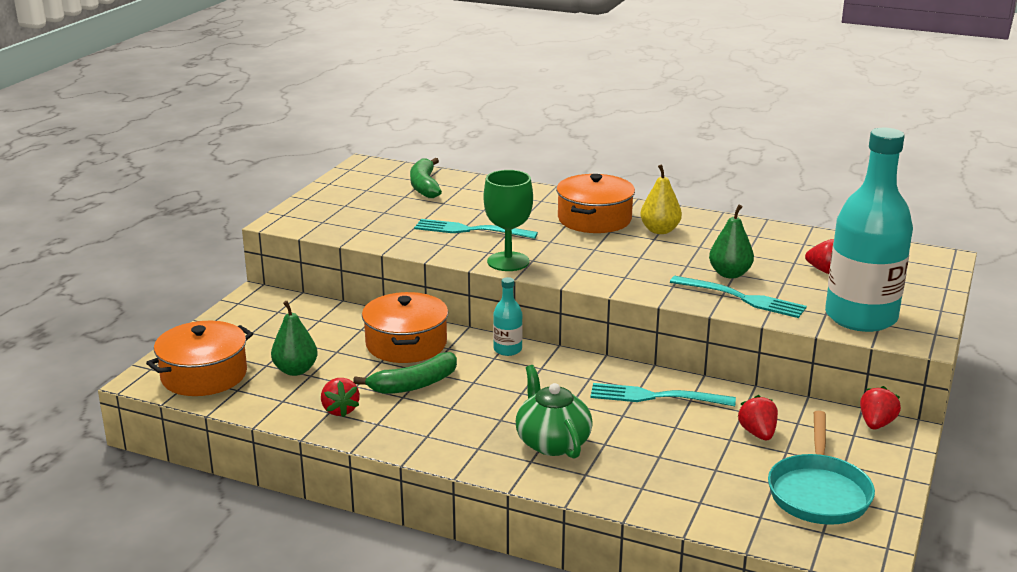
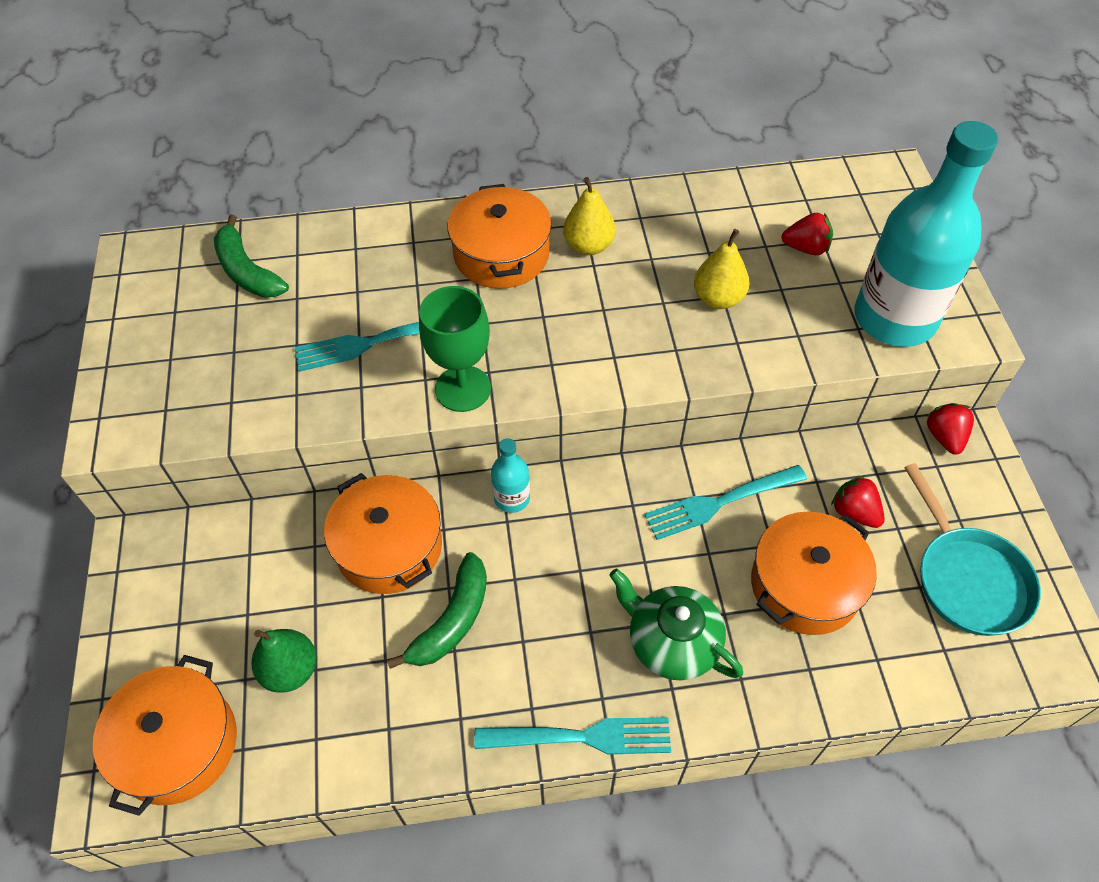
camera: 30 degrees left, 30 degrees up
red strawberry [321,378,360,417] -> none
turquoise fork [670,276,807,318] -> turquoise fork moved to [474,717,671,754]
green pear [709,204,754,278] -> yellow pear [694,229,749,309]
none -> orange pot [751,512,877,635]

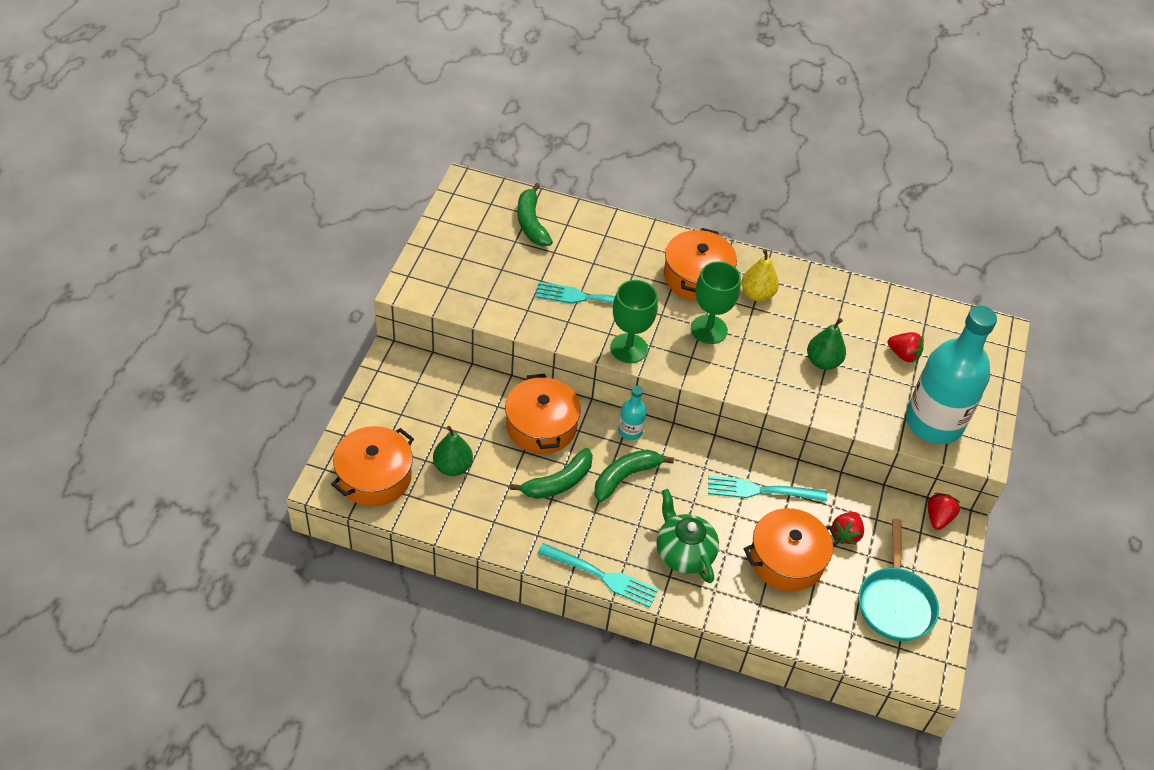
camera: 20 degrees right, 5 degrees down
yellow pear [694,229,749,309] -> green pear [807,318,846,370]
red strawberry [831,475,885,528] -> red strawberry turned 135 degrees counterclockwise [832,512,864,545]
none -> green banana [594,450,674,502]
none -> green goblet [691,261,741,344]

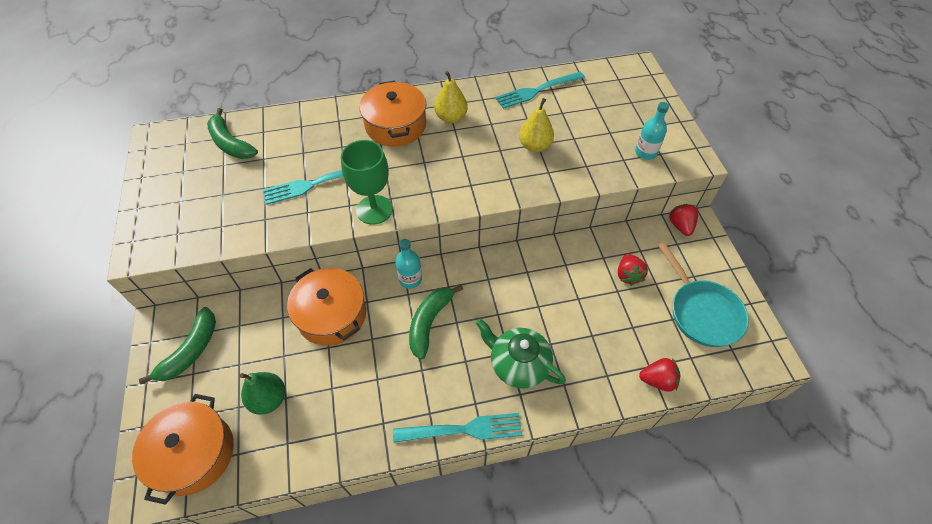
camera: 25 degrees left, 5 degrees up
green banana [510,448,593,499] -> green banana moved to [139,307,216,384]
green goblet [691,261,741,344] -> none
turquoise fork [708,476,827,502] -> turquoise fork moved to [495,72,585,109]
orange pot [744,508,840,592] -> none
green pear [807,318,846,370] -> yellow pear [519,98,554,152]
red strawberry [888,332,924,362] -> red strawberry moved to [639,358,681,392]
turquoise bottle [906,306,997,444] -> turquoise bottle [635,102,669,160], size x0.43

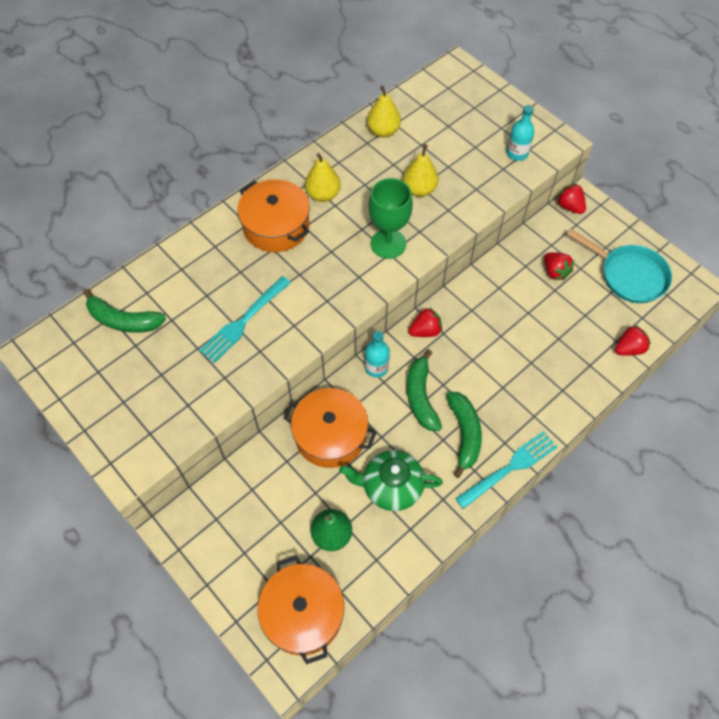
camera: 30 degrees left, 5 degrees up
green banana [139,307,216,384] -> green banana moved to [446,392,482,478]
green goblet [341,140,393,225] -> green goblet moved to [368,178,413,259]
green teapot [476,319,566,388] -> green teapot moved to [339,450,443,511]
turquoise fork [495,72,585,109] -> yellow pear [367,85,401,137]
none -> red strawberry [408,307,442,337]

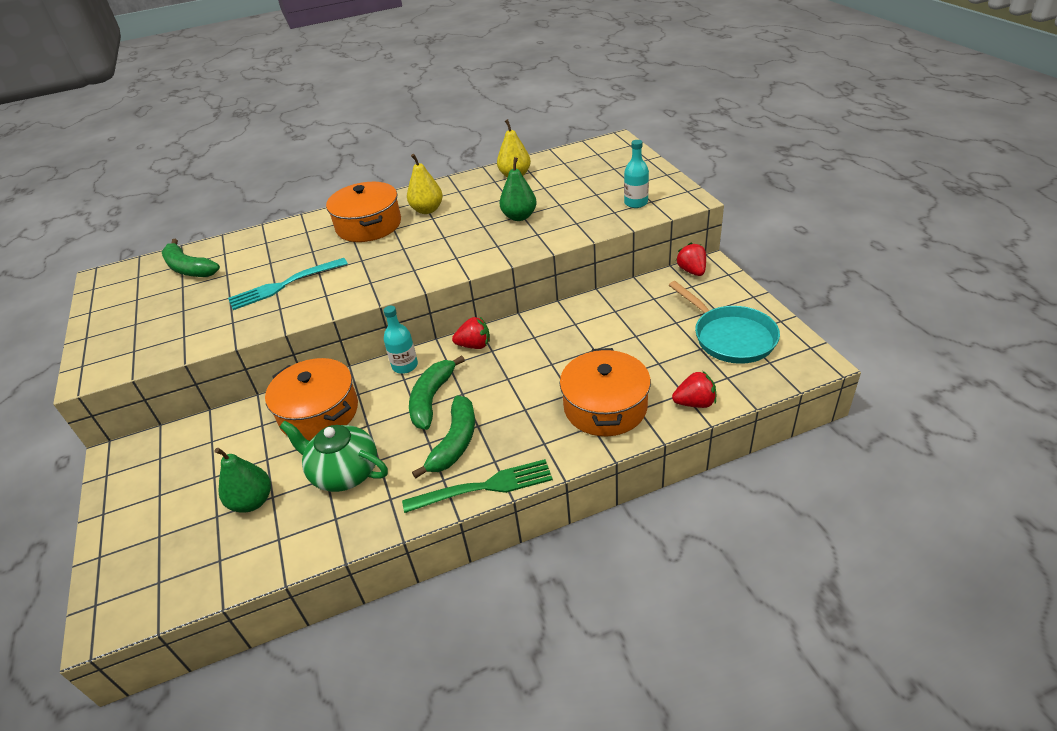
camera: 25 degrees right, 20 degrees down
orange pot [258,556,344,665] -> orange pot moved to [560,348,651,436]
green goblet [368,178,413,259] -> none
yellow pear [403,144,439,197] -> green pear [500,157,537,221]
turquoise fork [455,431,557,509] -> green fork [402,459,553,513]
red strawberry [544,252,574,280] -> none

